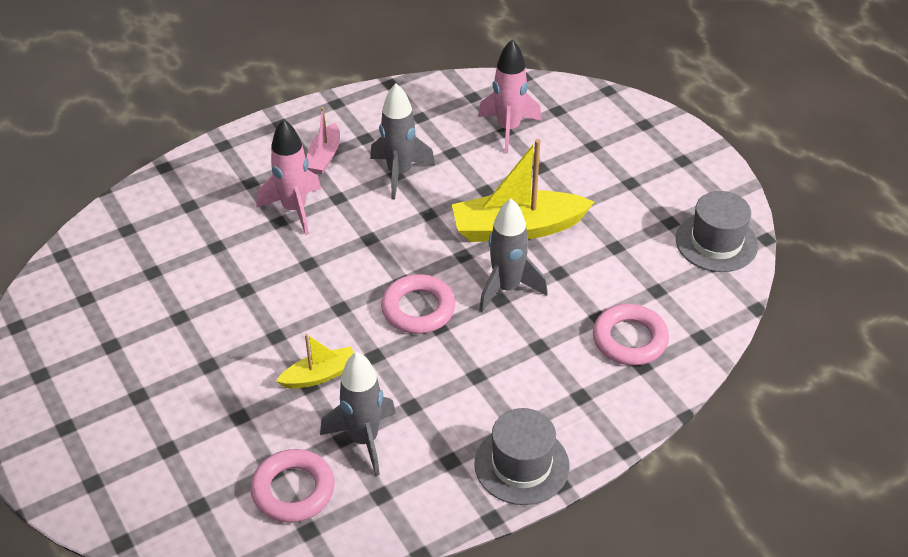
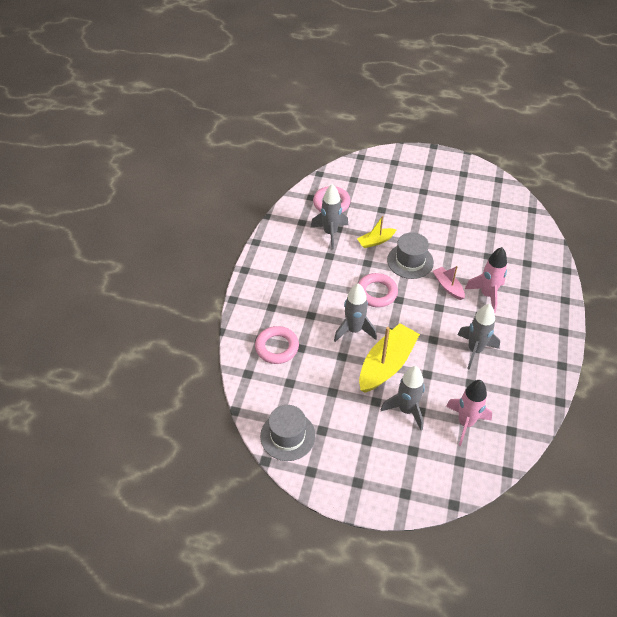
camera: 135 degrees right, 5 degrees up
yellow boat [276,334,354,389] -> yellow boat turned 45 degrees clockwise [357,216,397,248]
pink boat [307,107,340,174] -> pink boat moved to [433,266,465,300]
grey hat [474,408,569,505] -> grey hat moved to [387,232,434,279]
none -> grey rocket [381,366,425,430]

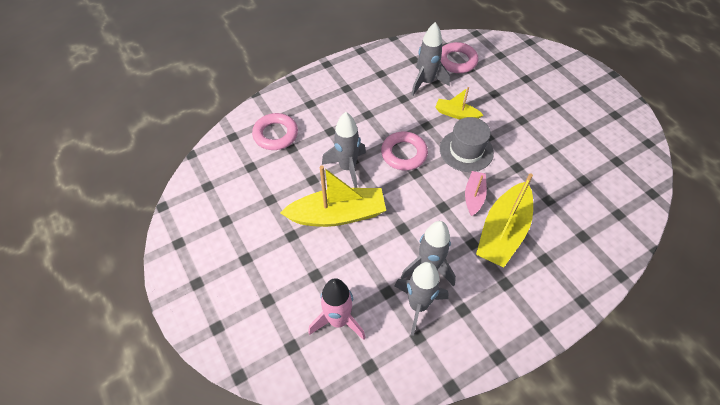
camera: 45 degrees right, 5 degrees up
grey hat [260,405,316,461] -> none
grey rocket [381,366,425,430] -> grey rocket moved to [394,262,449,336]
pink rocket [465,247,507,313] -> yellow boat [476,173,533,268]

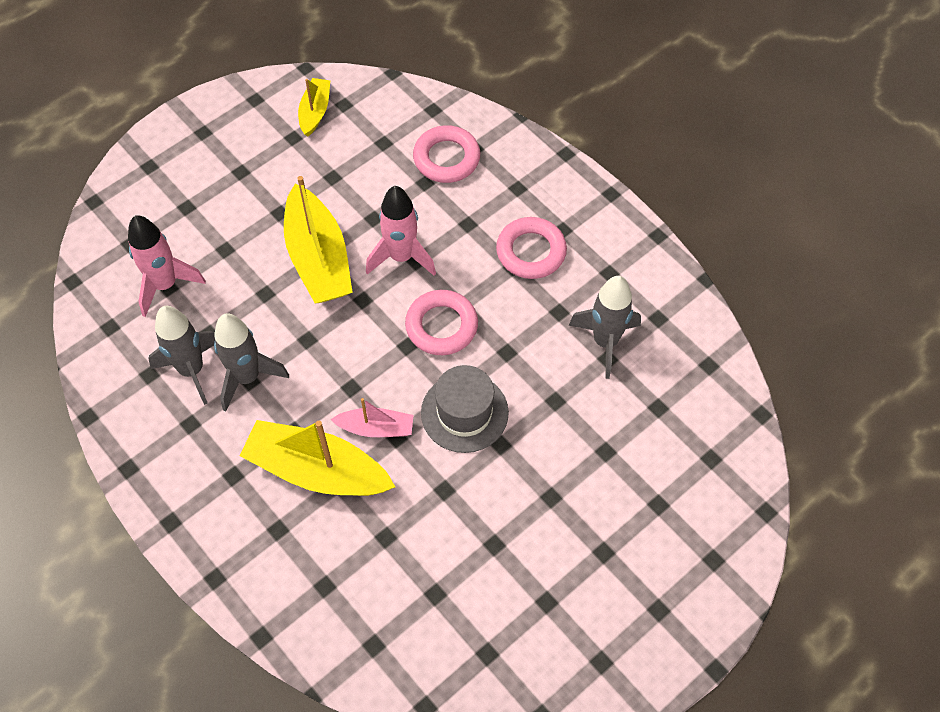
camera: 80 degrees right, 5 degrees up
grey rocket [322,112,366,188] -> pink rocket [366,186,436,276]
yellow boat [435,87,483,119] -> yellow boat moved to [298,78,331,137]
pink ring [440,42,478,73] -> pink ring moved to [496,217,567,279]

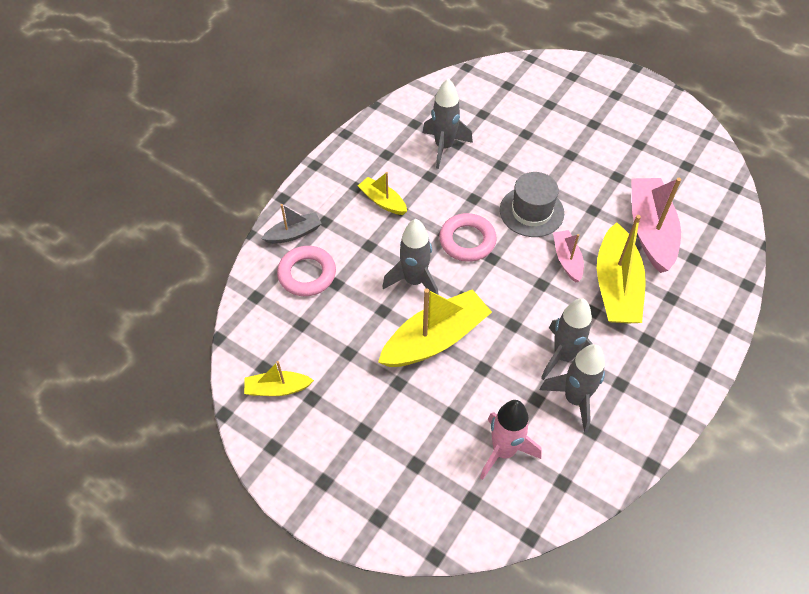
camera: 105 degrees left, 5 degrees down
pink rocket [366,186,436,276] -> grey rocket [382,219,439,295]
pink ring [496,217,567,279] -> yellow boat [358,172,407,215]
none -> grey boat [261,204,322,244]
none -> pink boat [631,178,681,273]

